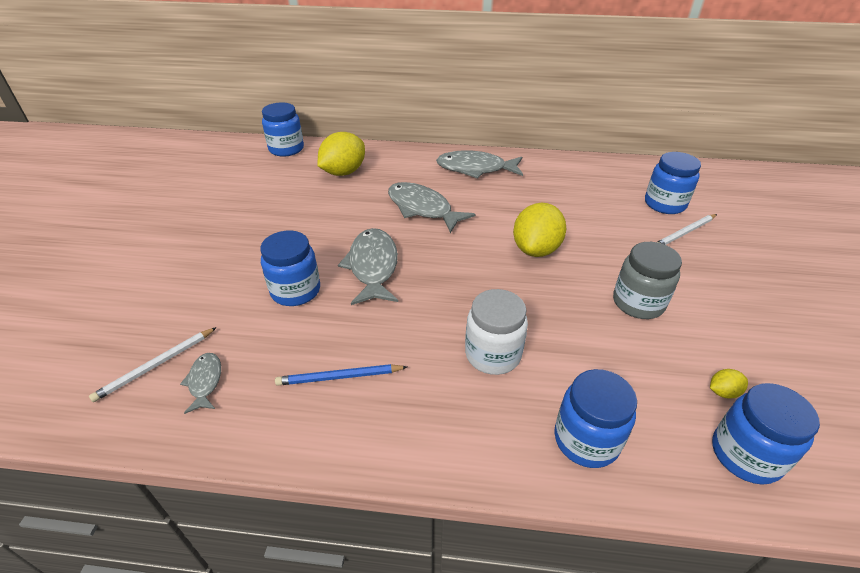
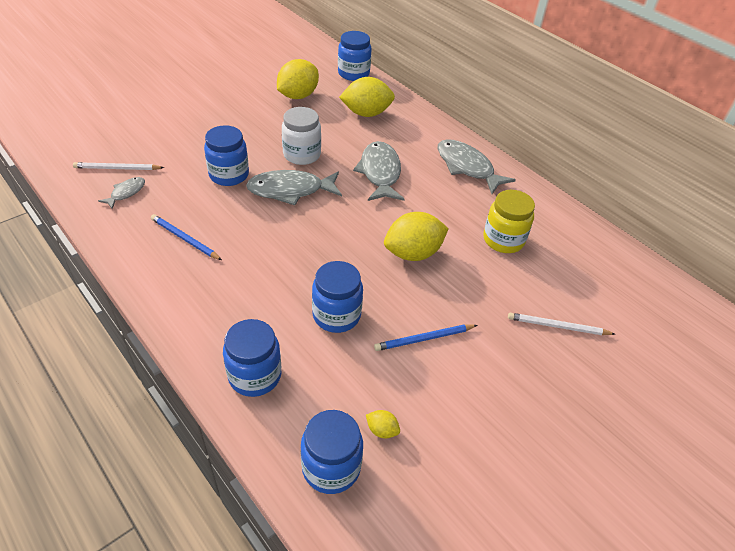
camera: 40 degrees right, 5 degrees up
grey fish [338,228,398,305] -> grey fish turned 135 degrees counterclockwise [246,170,342,205]
white jar [465,289,528,375] -> white jar moved to [282,107,321,165]
grey jar [613,242,682,319] -> blue pencil [374,325,477,351]
blue jar [645,152,701,214] -> blue jar moved to [312,261,363,333]
none -> yellow lemon [277,59,319,99]
none -> yellow jar [483,190,535,253]

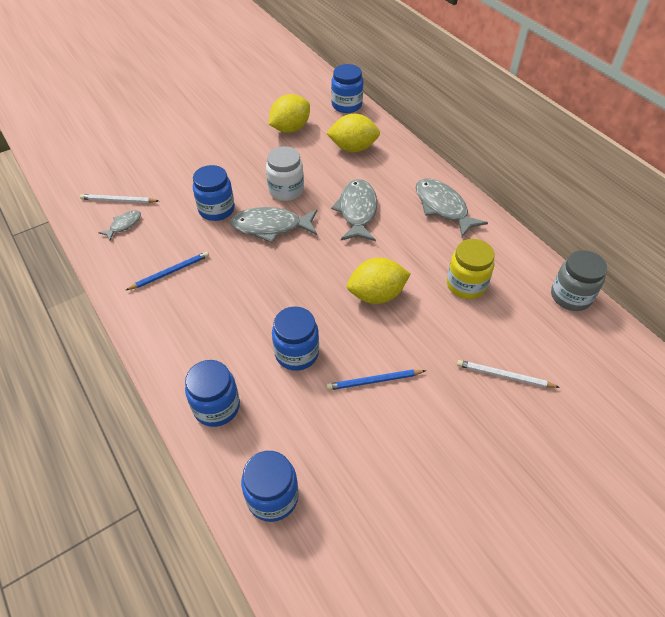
camera: 10 degrees right, 5 degrees up
blue pencil [151,214,222,260] -> blue pencil turned 105 degrees clockwise [126,252,209,290]
yellow lemon [366,410,400,438] -> none
none -> grey jar [551,250,607,311]

